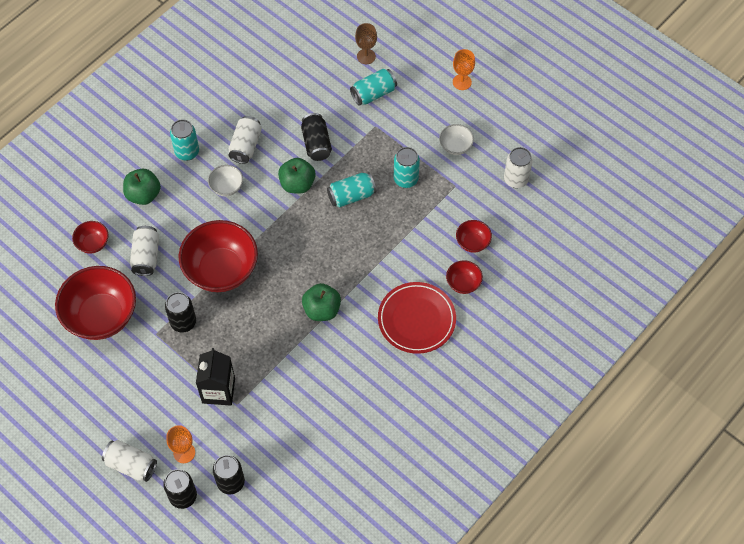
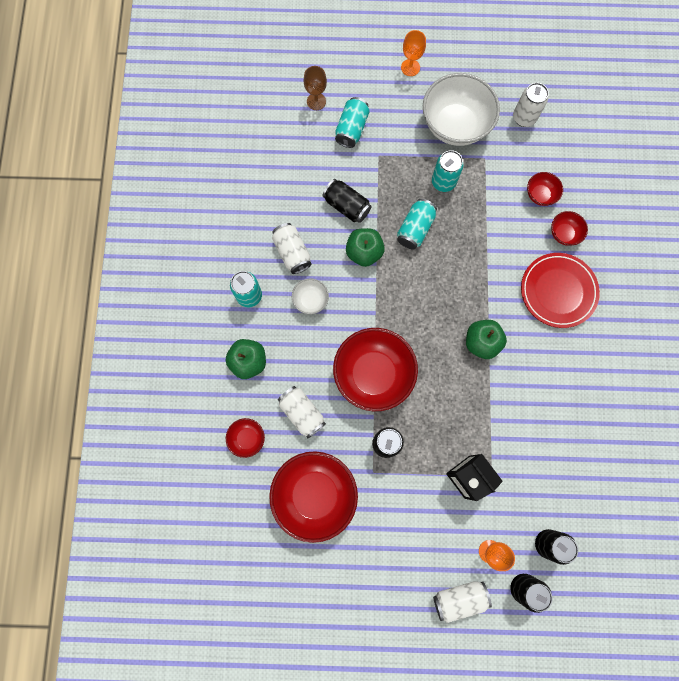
camera: 40 degrees left, 15 degrees up
white bowl [439,124,474,155] -> white bowl [423,73,500,146], size x2.15

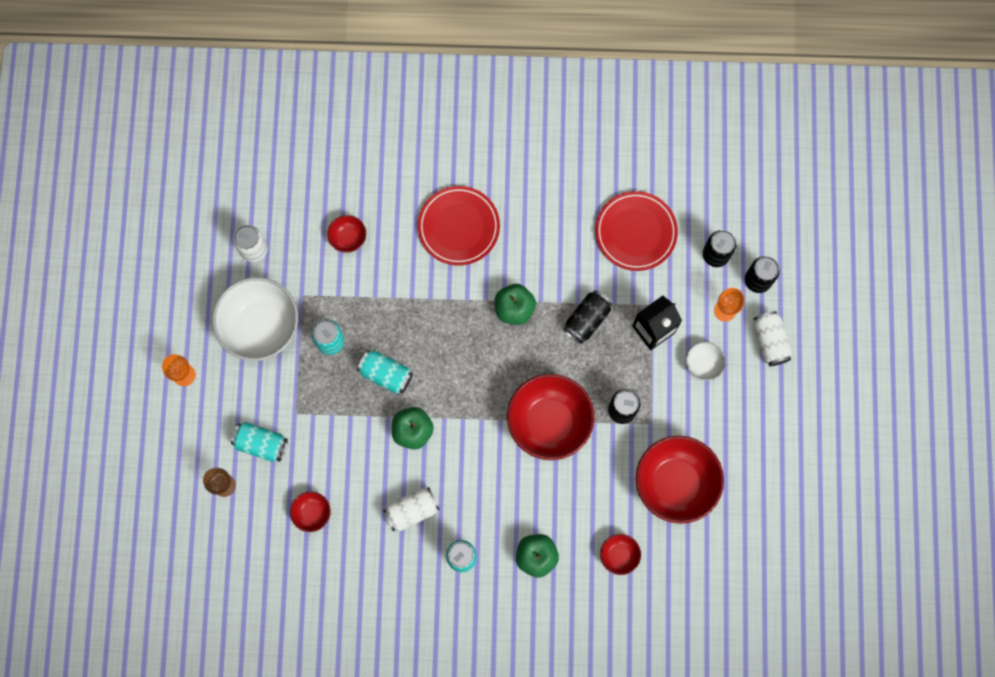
camera: 90 degrees left, 0 degrees up
white can [278,386,326,438] -> none
white bowl [292,278,329,314] -> white bowl moved to [686,342,725,381]
black can [322,179,371,223] -> black can moved to [563,290,612,344]
red bowl [551,211,588,246] -> red bowl moved to [290,492,331,532]
none -> red plate [595,191,678,271]

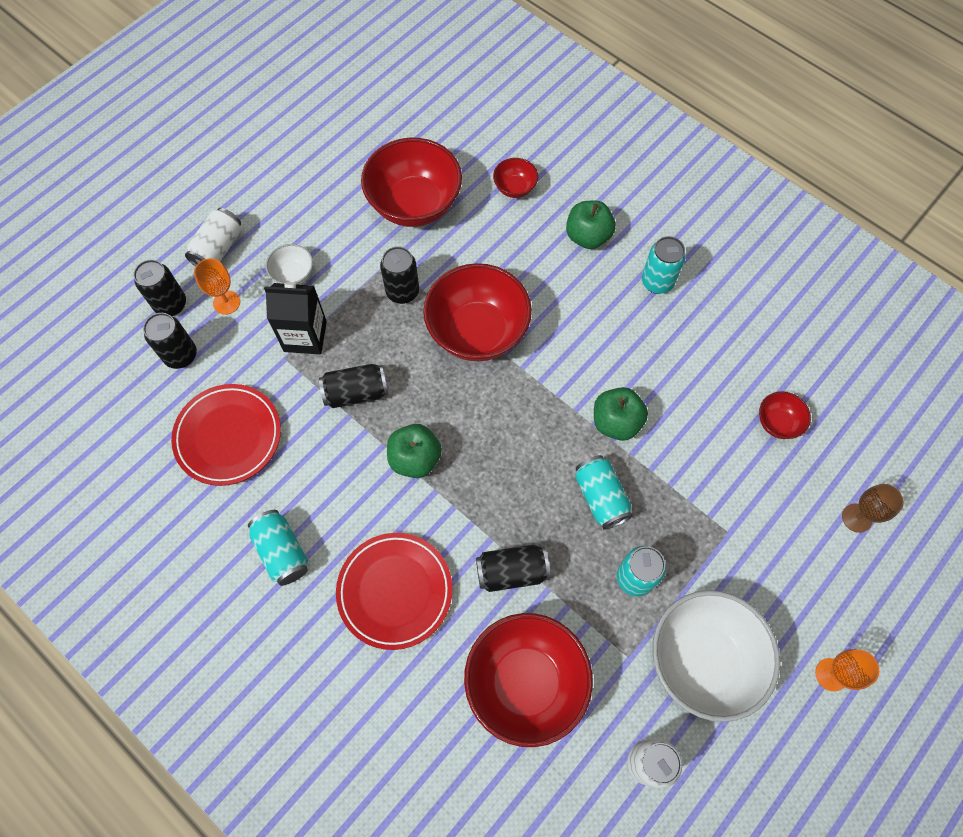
camera: 140 degrees left, 10 degrees down
turquoise can [231,422,288,462] -> turquoise can moved to [248,510,308,586]
red bowl [327,215,366,253] -> red bowl [464,613,593,747], size x2.15
white can [383,488,440,532] -> none
none -> black can [476,545,550,592]

